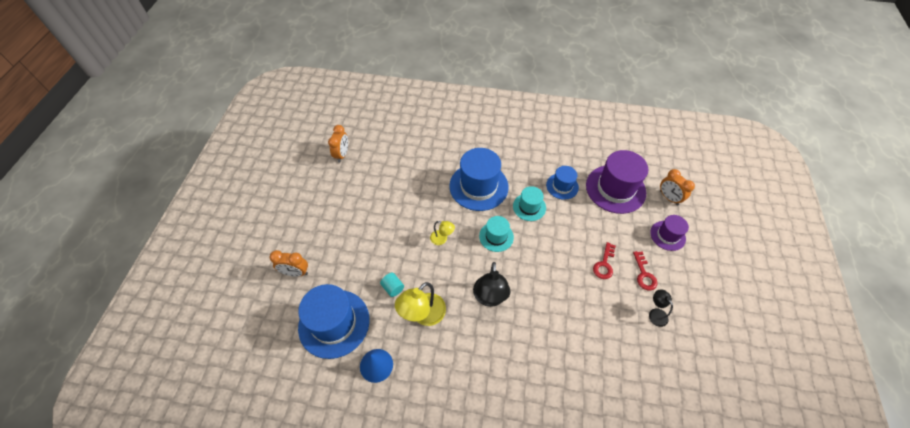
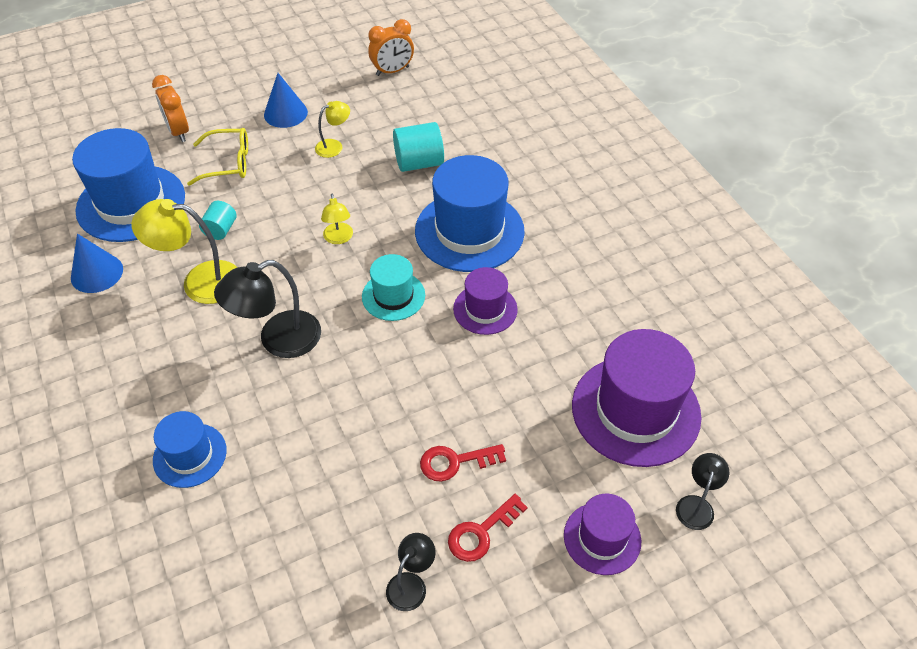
camera: 55 degrees right, 5 degrees down
turquoise hat [513,186,546,221] -> purple hat [453,267,518,335]
blue hat [546,166,579,200] -> blue hat moved to [153,411,227,488]
orange clock [660,169,695,205] -> black lamp [676,453,729,530]
none -> yellow glasses [187,128,248,186]
none -> blue cone [264,73,308,128]
none -> yellow lamp [315,101,350,158]
none -> turquoise cylinder [393,122,444,172]

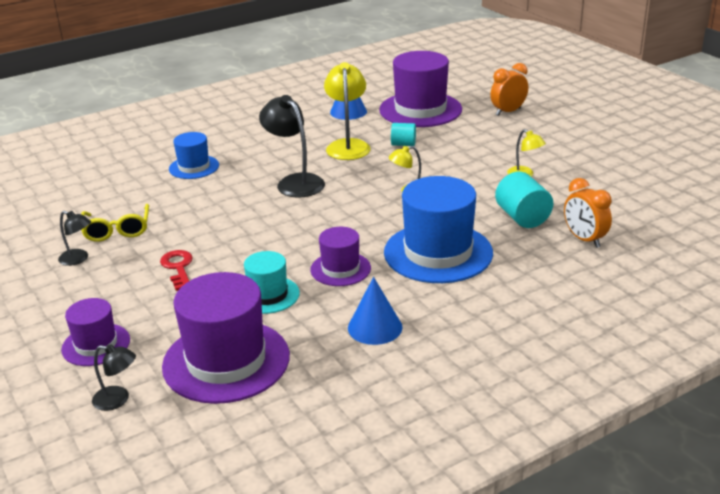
camera: 85 degrees right, 20 degrees down
blue hat [72,128,185,242] -> purple hat [379,51,462,127]
yellow glasses [187,128,248,186] -> yellow glasses moved to [81,204,149,242]
blue cone [264,73,308,128] -> blue cone moved to [348,277,403,345]
turquoise hat [362,254,425,321] -> turquoise hat moved to [244,251,300,314]
orange clock [368,19,414,76] -> orange clock moved to [564,178,612,248]
red key [448,494,528,562] -> none

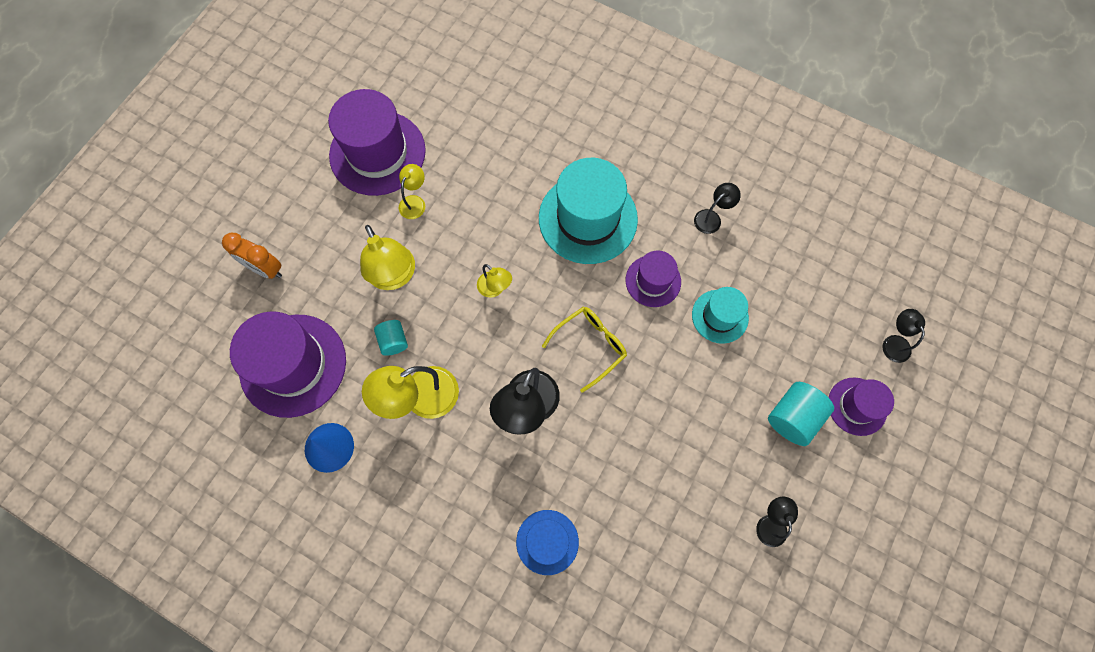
camera: 120 degrees left, 40 degrees up
yellow glasses [81,204,149,242] -> yellow glasses moved to [542,307,627,393]
red key [160,250,193,291] -> none
purple hat [162,272,290,404] -> purple hat moved to [328,89,426,196]
blue cone [348,277,403,345] -> black lamp [694,183,741,234]
blue hat [384,176,493,283] -> turquoise hat [539,158,638,264]
turquoise cylinder [495,172,553,228] -> turquoise cylinder moved to [768,382,834,446]
orange clock [564,178,612,248] -> none
none -> yellow lamp [360,225,415,290]

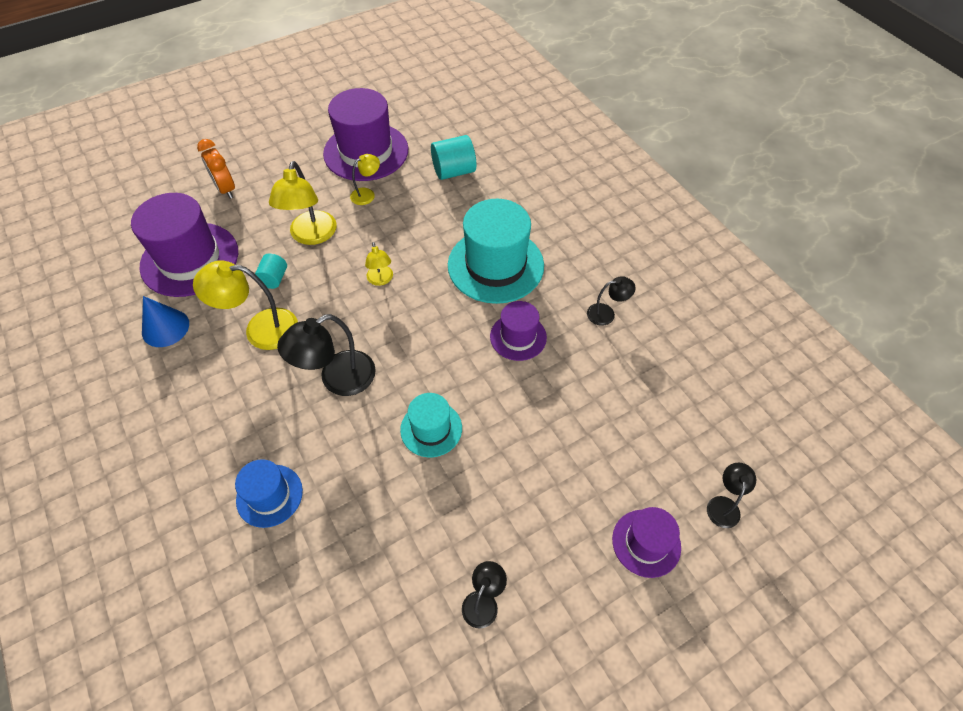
camera: 30 degrees right, 15 degrees down
yellow glasses [542,307,627,393] -> none
turquoise hat [692,287,749,344] -> turquoise hat moved to [400,393,462,457]
turquoise cylinder [768,382,834,446] -> turquoise cylinder moved to [431,135,476,180]

